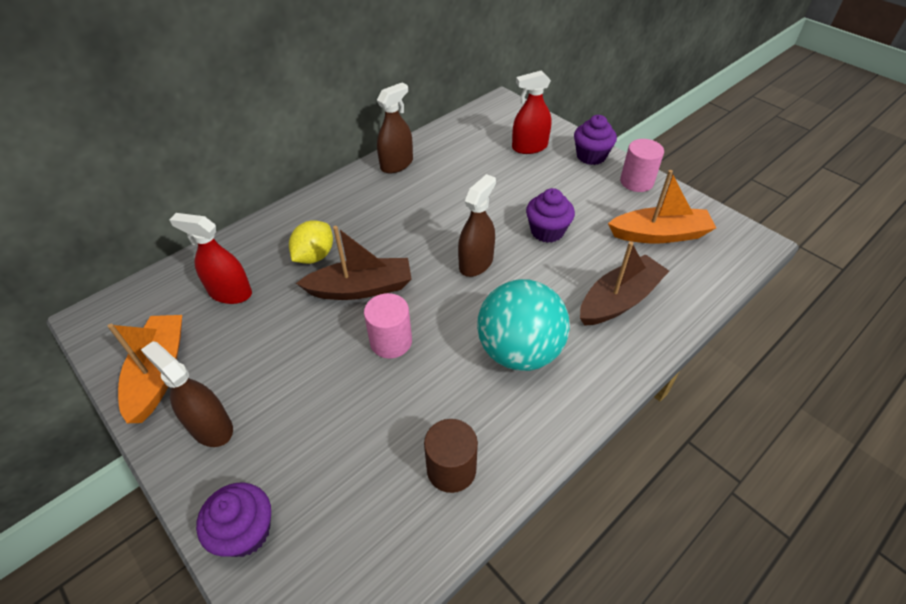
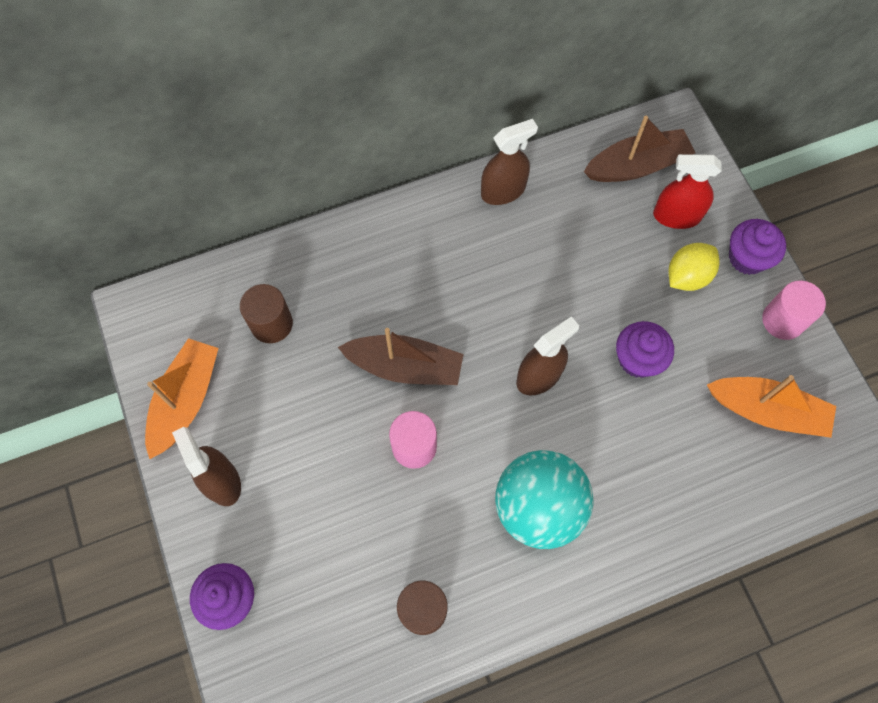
camera: 20 degrees right, 20 degrees up
red spray bottle [170,213,252,304] -> brown cylinder [240,284,293,343]
yellow lemon [289,220,333,264] -> yellow lemon moved to [668,243,720,291]
brown boat [580,241,669,326] -> brown boat moved to [584,116,695,182]

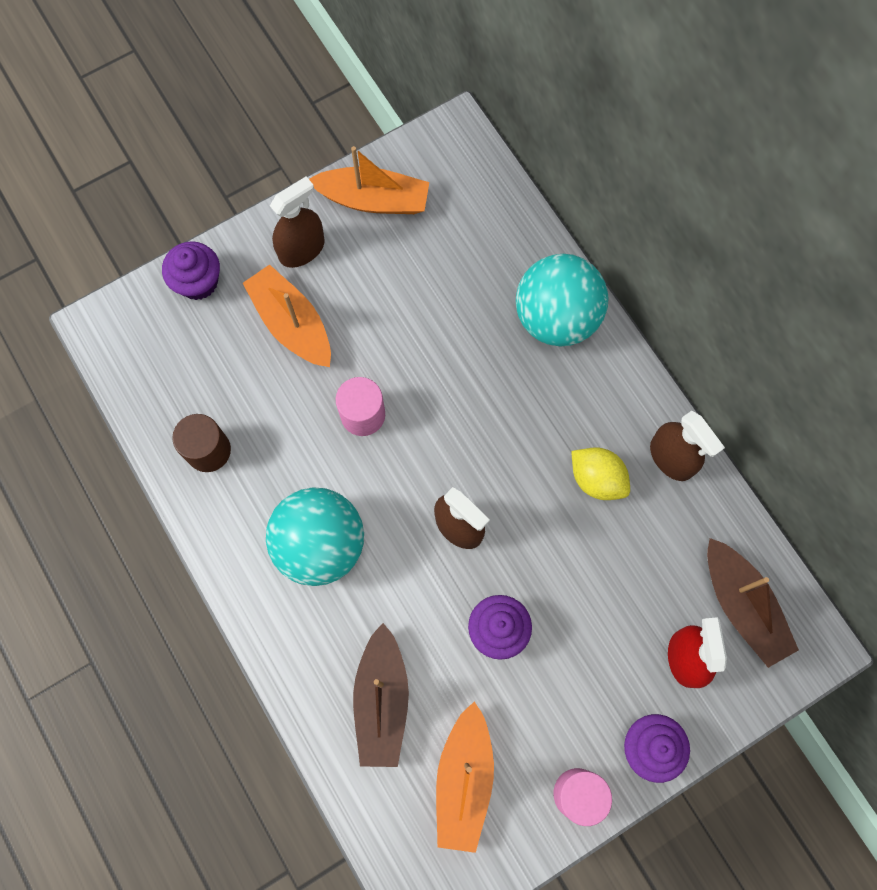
camera: 80 degrees right, 5 degrees up
brown cylinder [240,284,293,343] -> none
brown boat [338,328,464,385] -> brown boat moved to [353,623,409,767]
yellow lemon [668,243,720,291] -> yellow lemon moved to [571,447,630,500]
none -> orange boat [243,264,331,367]
none -> turquoise ball [516,254,608,347]

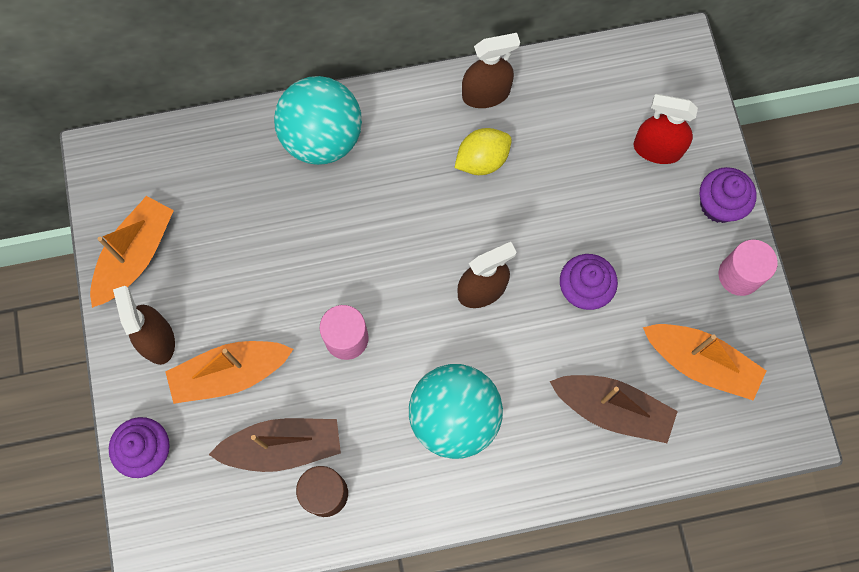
camera: 70 degrees left, 0 degrees up
brown boat [707,538,799,668] -> brown boat moved to [209,418,341,472]

